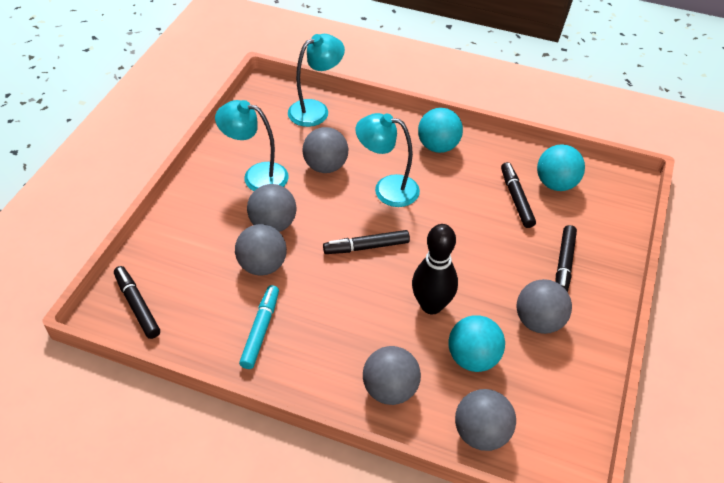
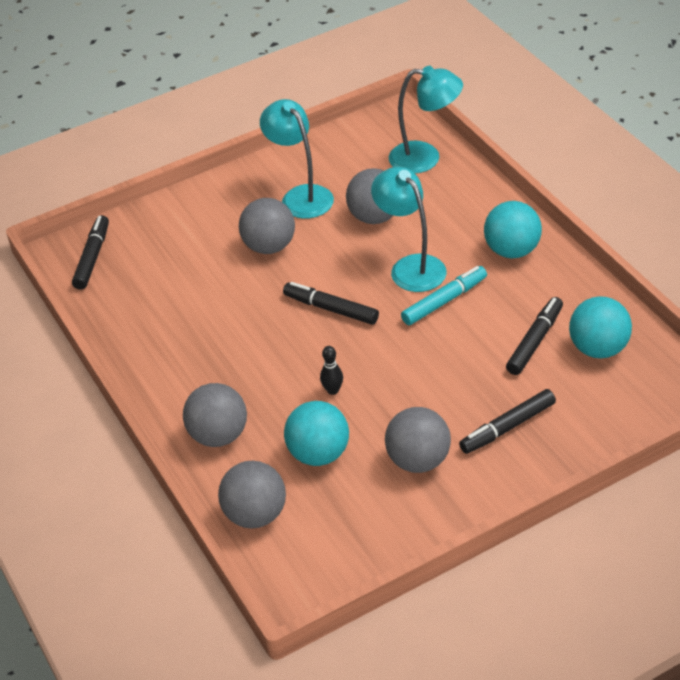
camera: 45 degrees right, 5 degrees down
grey ball [235,224,287,276] -> none
turquoise marker [239,285,279,369] -> turquoise marker moved to [401,266,487,325]
black bowling pin [412,224,458,314] -> black bowling pin [320,346,343,395], size x0.44

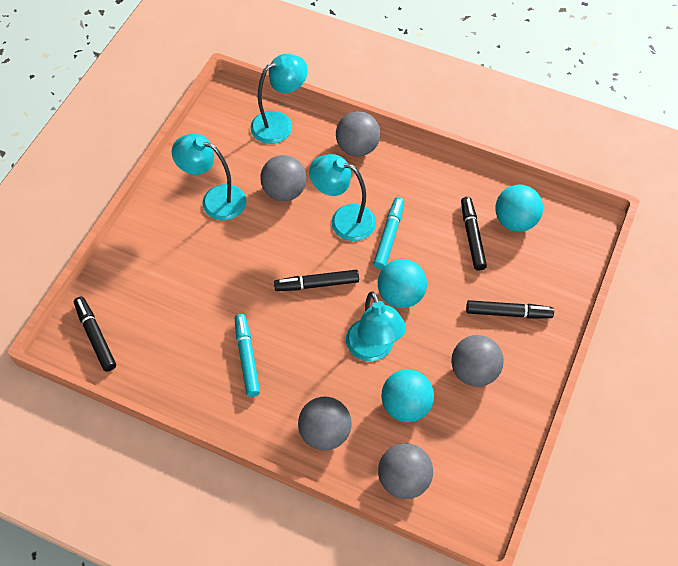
camera: 40 degrees left, 15 degrees up
grey ball [239,198,295,254] -> grey ball moved to [336,111,380,156]
black bowling pin [320,346,343,395] -> turquoise lamp [346,291,406,361]
black marker [459,389,556,454] -> black marker turned 105 degrees counterclockwise [466,300,554,318]
turquoise ball [484,201,542,259] -> turquoise ball moved to [378,259,427,308]
none -> turquoise marker [235,314,260,397]

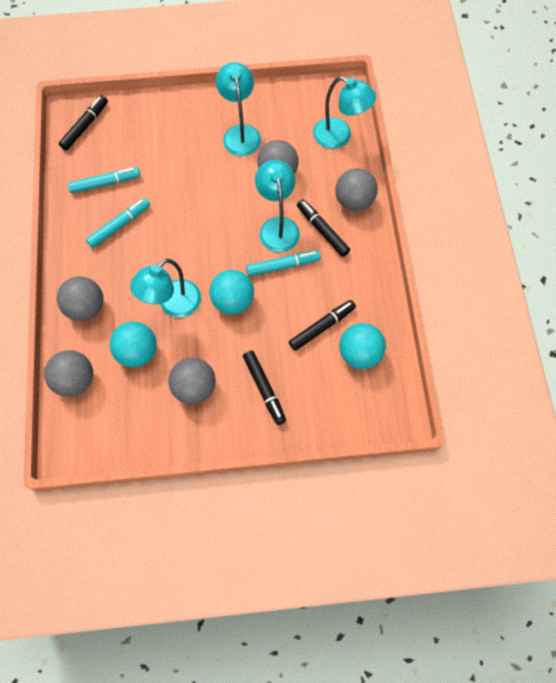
camera: 60 degrees right, 10 degrees up
black marker [274,270,359,291] -> black marker moved to [297,199,350,257]
none -> turquoise marker [68,167,140,193]

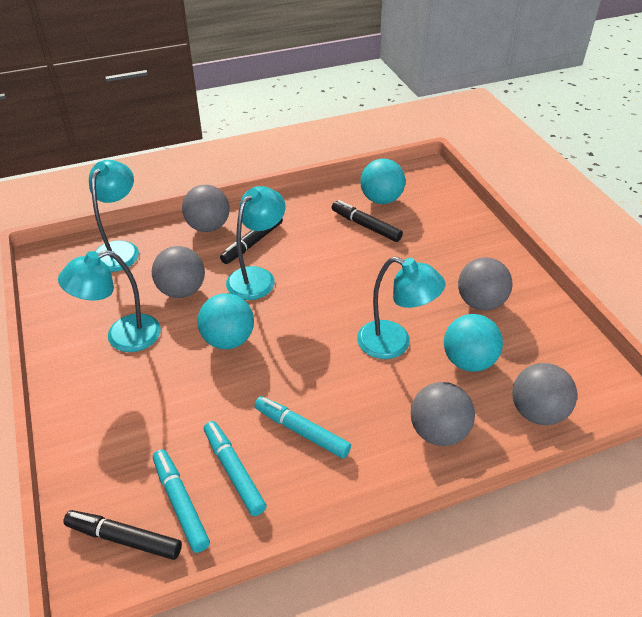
camera: 105 degrees left, 25 degrees down
turquoise ball [209,270,254,314] -> turquoise ball moved to [198,293,254,349]
black marker [243,350,286,425] -> none
turquoise marker [246,250,321,277] -> turquoise marker moved to [153,449,210,553]
turquoise lamp [255,160,300,252] -> turquoise lamp turned 150 degrees clockwise [226,186,285,300]

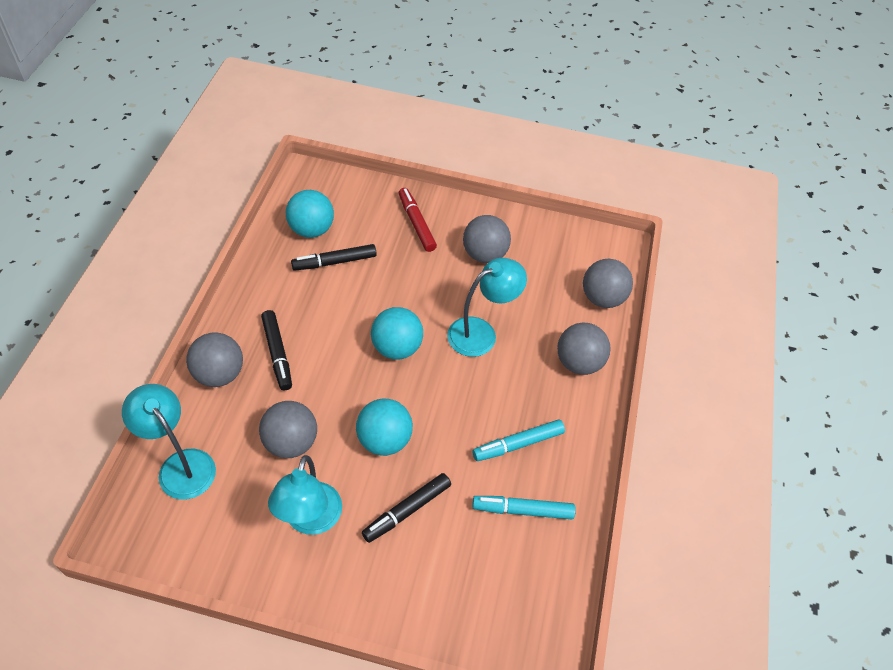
camera: 60 degrees left, 10 degrees up
black marker [63,510,182,560] -> black marker moved to [362,473,451,543]
turquoise marker [153,449,210,553] -> none
turquoise lamp [226,186,285,300] -> none
turquoise ball [444,314,503,372] -> turquoise ball moved to [371,307,423,359]
none -> red marker [399,188,437,252]

